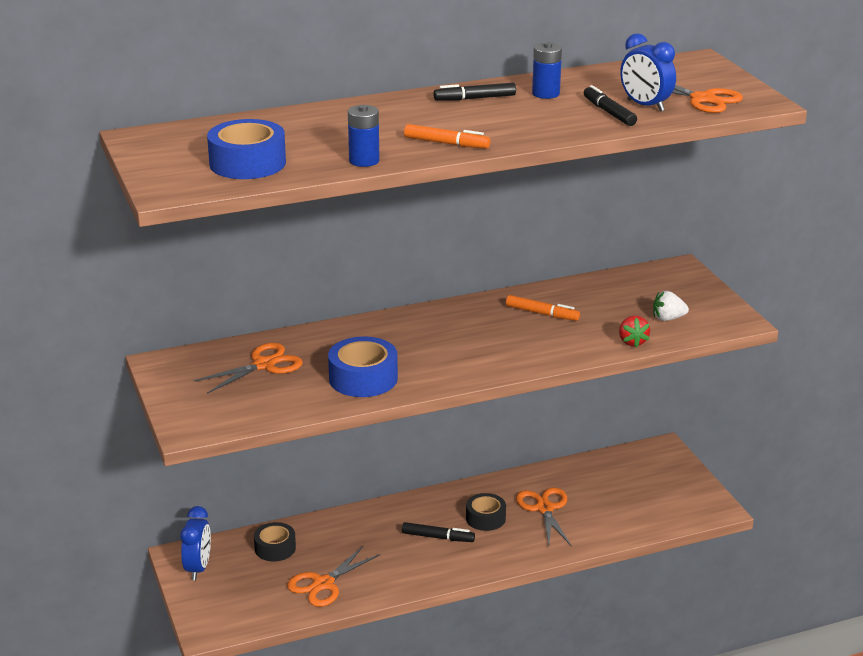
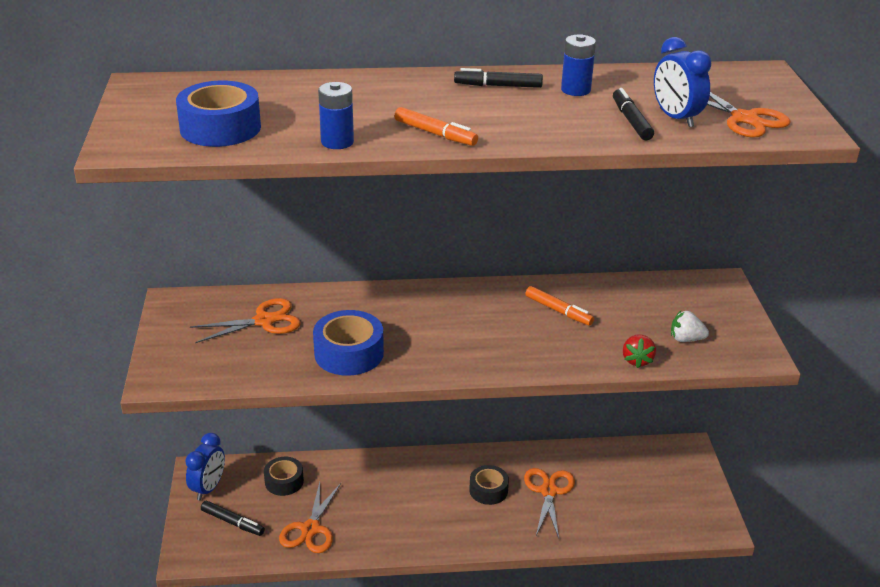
camera: 15 degrees right, 5 degrees up
orange scissors [287,546,380,607] -> orange scissors turned 45 degrees counterclockwise [279,482,341,553]
black marker [402,522,475,542] -> black marker moved to [201,501,265,536]

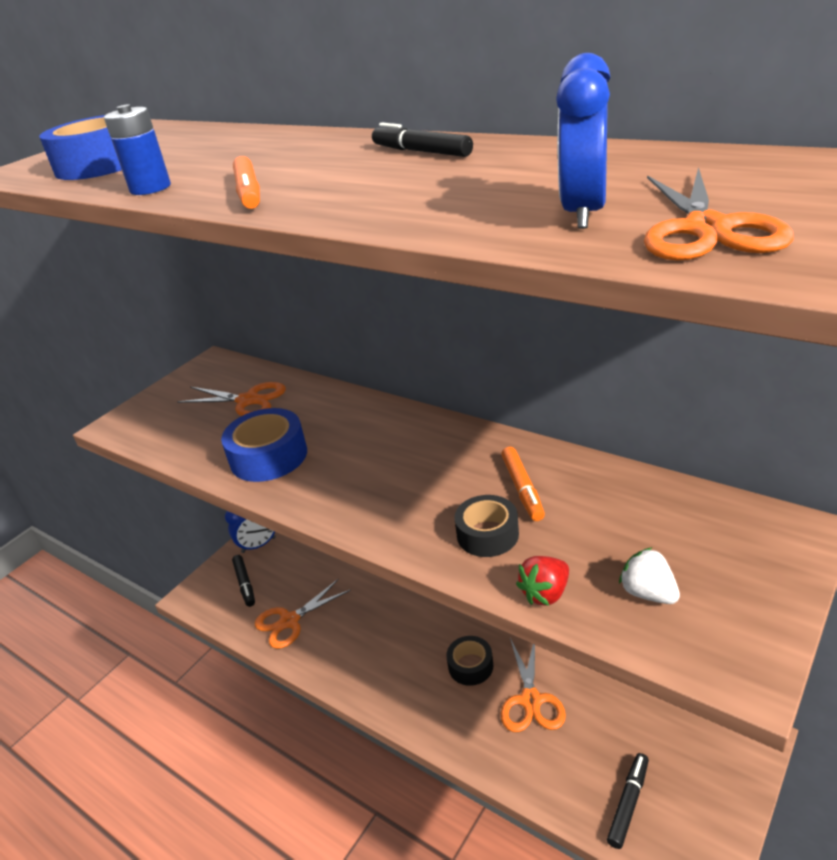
camera: 45 degrees right, 0 degrees up
black tape [264,457,304,496] -> black tape moved to [454,495,519,557]
orange scissors [524,468,575,538] -> orange scissors turned 135 degrees clockwise [501,638,566,732]
blue battery [561,34,596,96] -> none
black marker [613,88,654,140] -> black marker moved to [607,753,649,849]

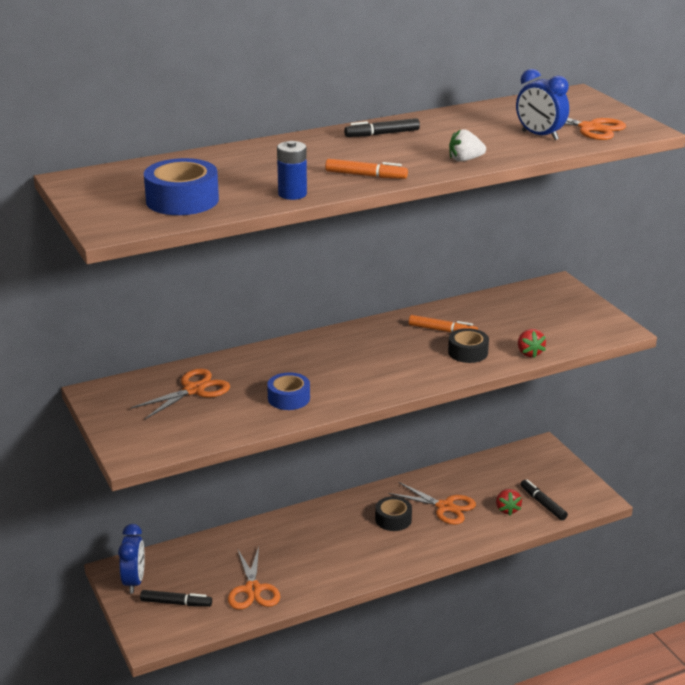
camera: 65 degrees left, 5 degrees down
blue tape [221,408,307,482] -> blue tape [267,372,310,410], size x0.66
white strawberry [619,547,680,604] -> white strawberry moved to [449,129,486,162]
none -> red strawberry [496,489,522,516]

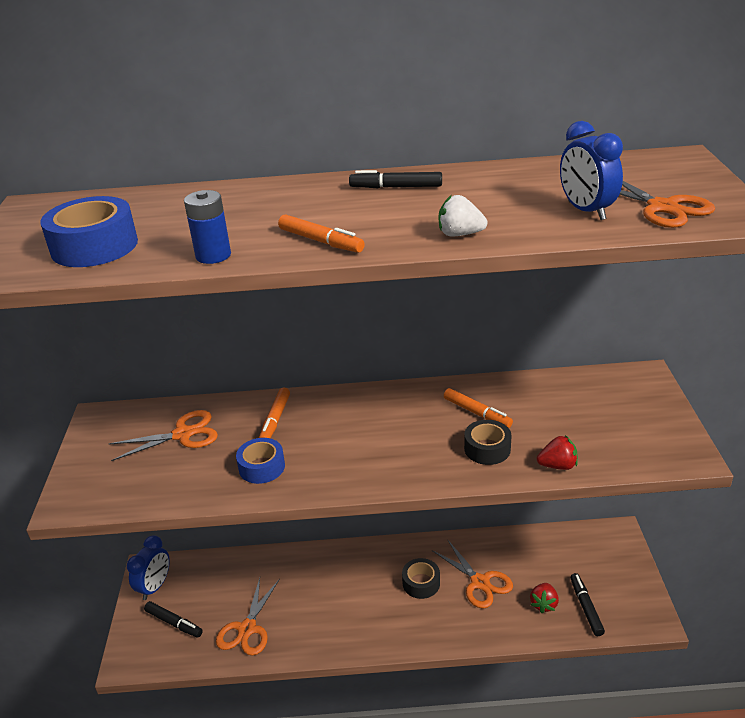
camera: 25 degrees right, 5 degrees up
red strawberry [518,329,546,358] -> red strawberry turned 105 degrees counterclockwise [537,435,578,470]
none -> orange marker [259,388,290,438]

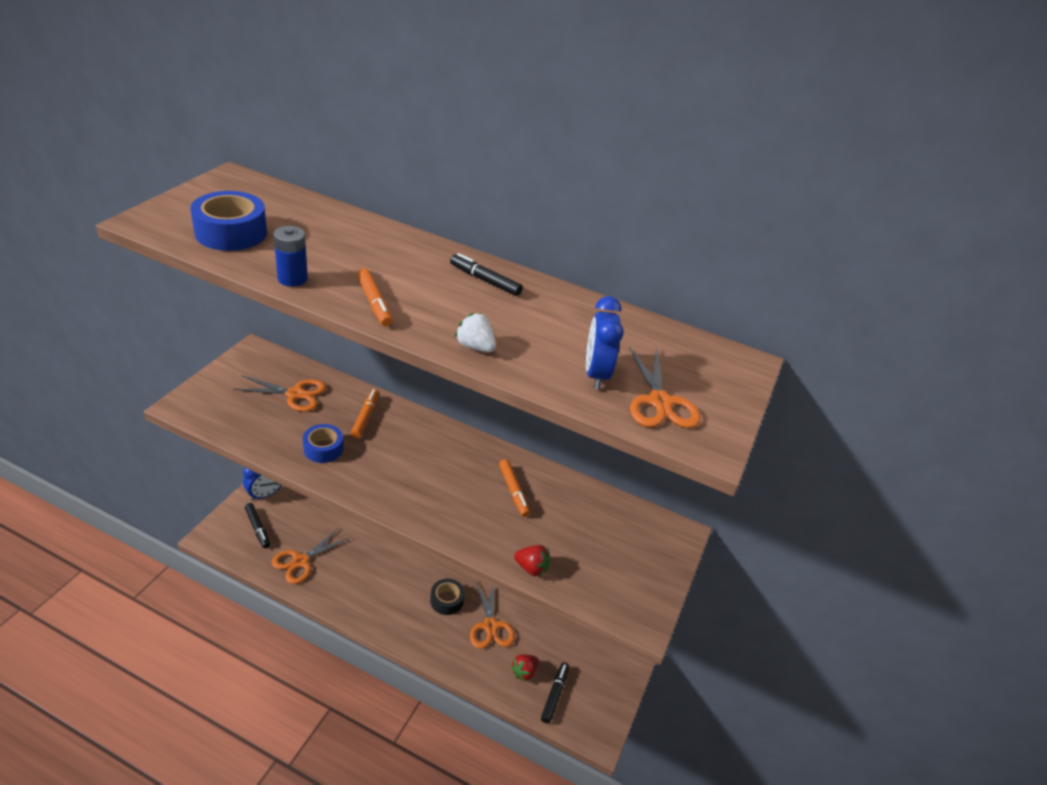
camera: 20 degrees right, 5 degrees up
orange marker [259,388,290,438] -> orange marker turned 150 degrees clockwise [351,389,379,438]
black tape [464,420,511,465] -> none

